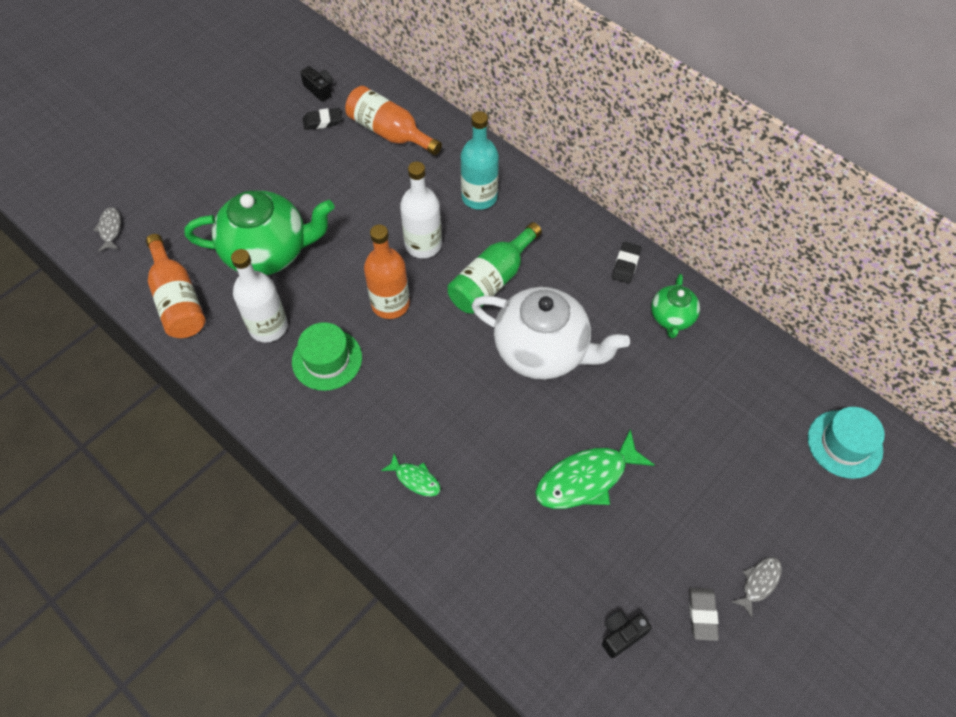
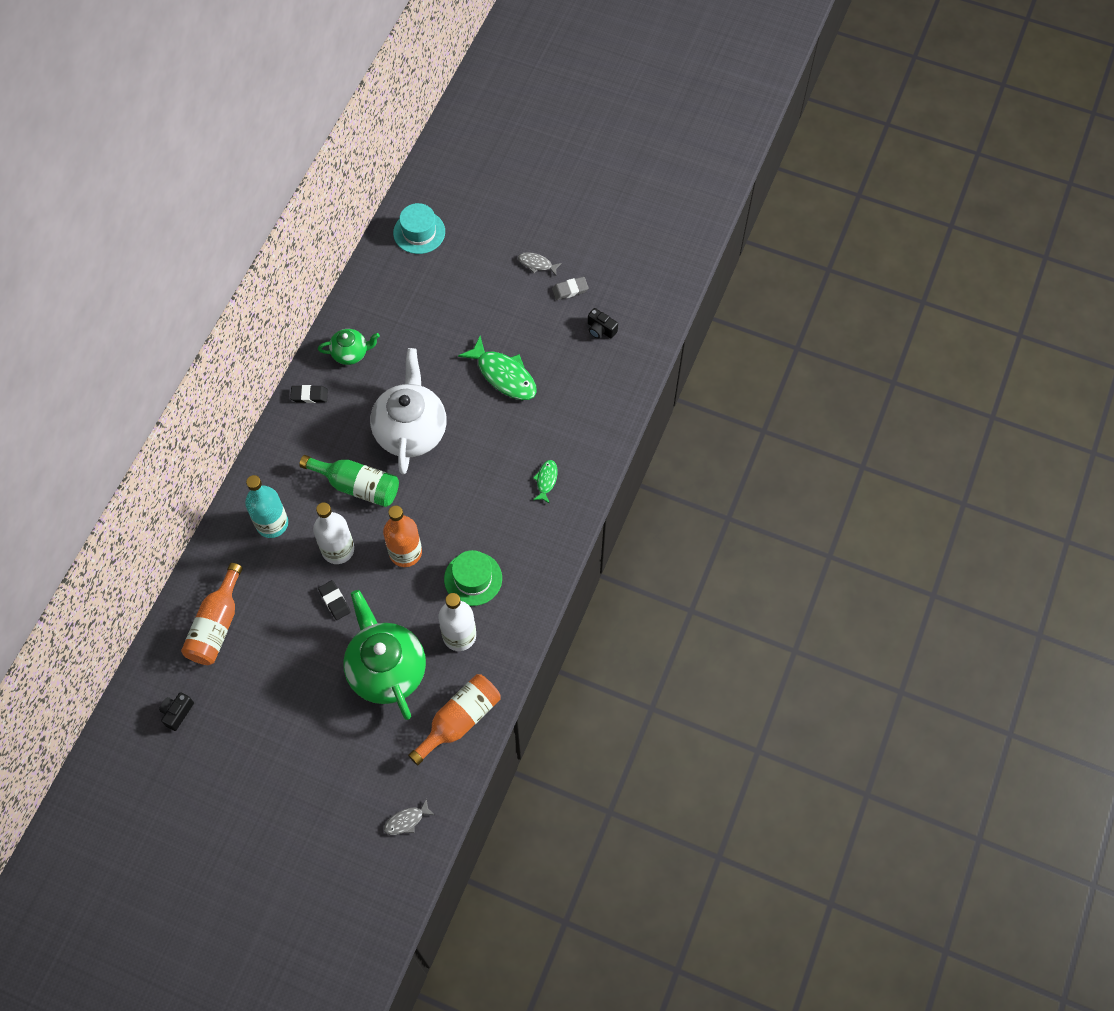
camera: 110 degrees left, 5 degrees up
black eraser [303,108,342,130] -> black eraser moved to [318,580,351,620]

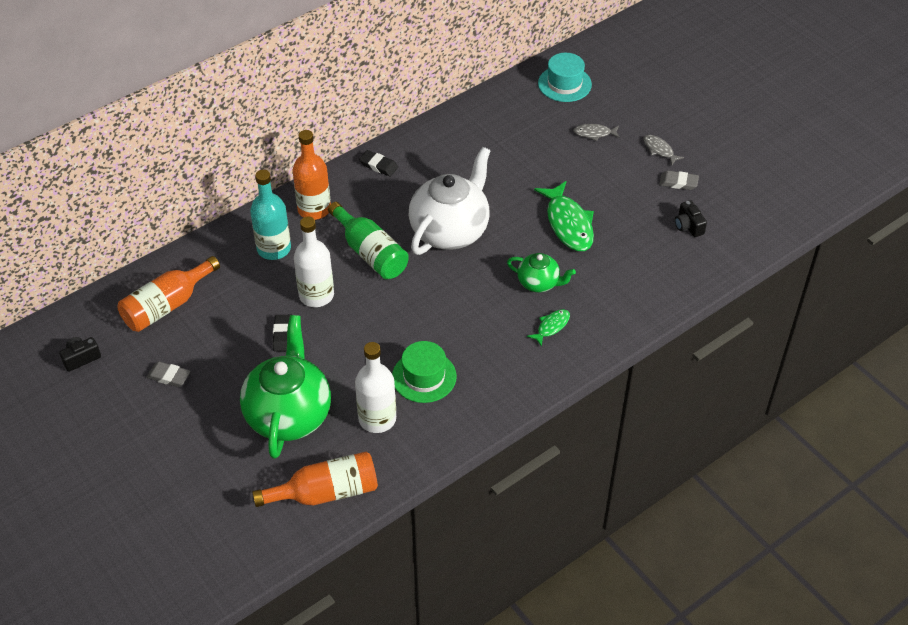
camera: 30 degrees right, 15 degrees down
green teapot [318,329,380,365] -> green teapot moved to [507,253,576,292]
orange bottle [383,505,422,567] -> orange bottle moved to [293,130,331,220]
grey fish [384,799,435,835] -> grey fish moved to [573,124,620,141]
none -> grey eraser [147,361,191,387]

